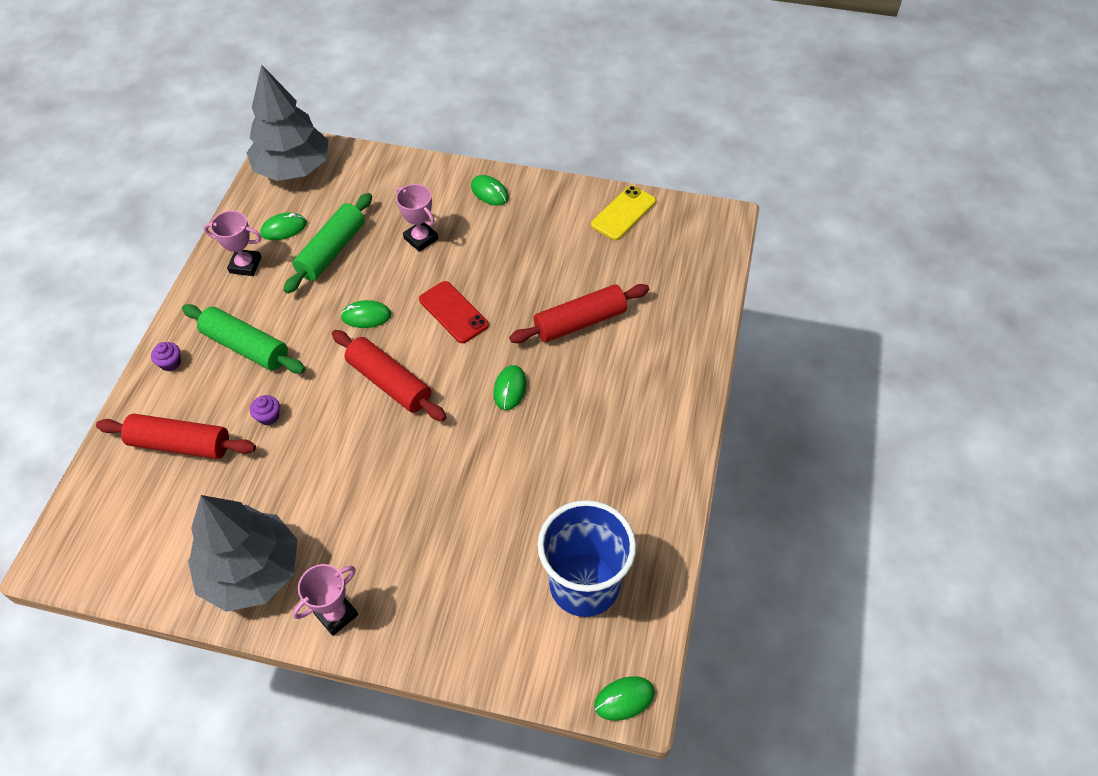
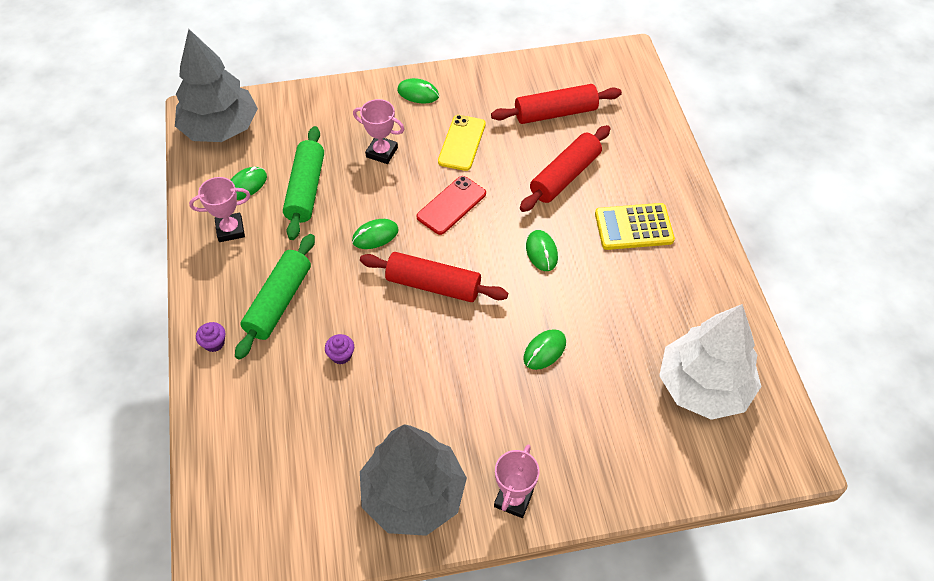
camera: 25 degrees left, 0 degrees up
red rolling pin [96,414,256,459] -> red rolling pin moved to [491,84,622,124]
green rolling pin [182,304,305,374] -> green rolling pin turned 75 degrees counterclockwise [235,234,315,360]
red phone [419,281,489,343] -> red phone turned 75 degrees counterclockwise [417,176,486,235]
blue cup [538,500,636,617] -> white tree [659,304,761,420]
yellow phone [591,186,656,240] -> yellow phone moved to [438,115,486,171]
green mouse [594,676,655,721] -> green mouse moved to [523,329,566,370]
none -> yellow calculator [595,203,675,250]

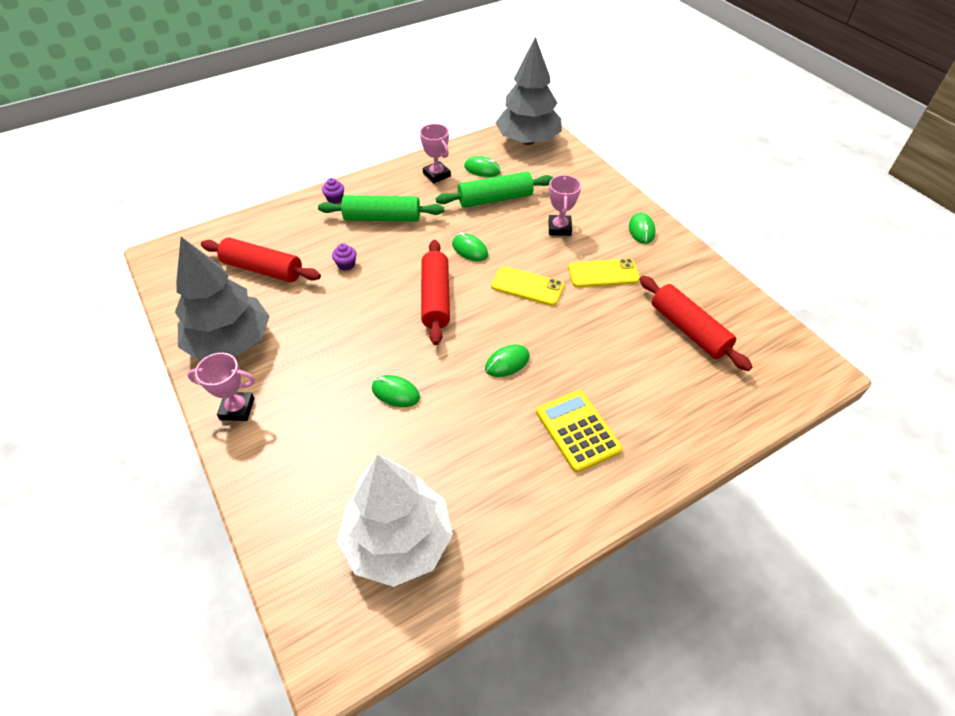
camera: 70 degrees right, 5 degrees down
red phone [417,176,486,235] -> yellow phone [491,266,564,306]
red rolling pin [520,125,610,212] -> red rolling pin moved to [201,238,321,282]

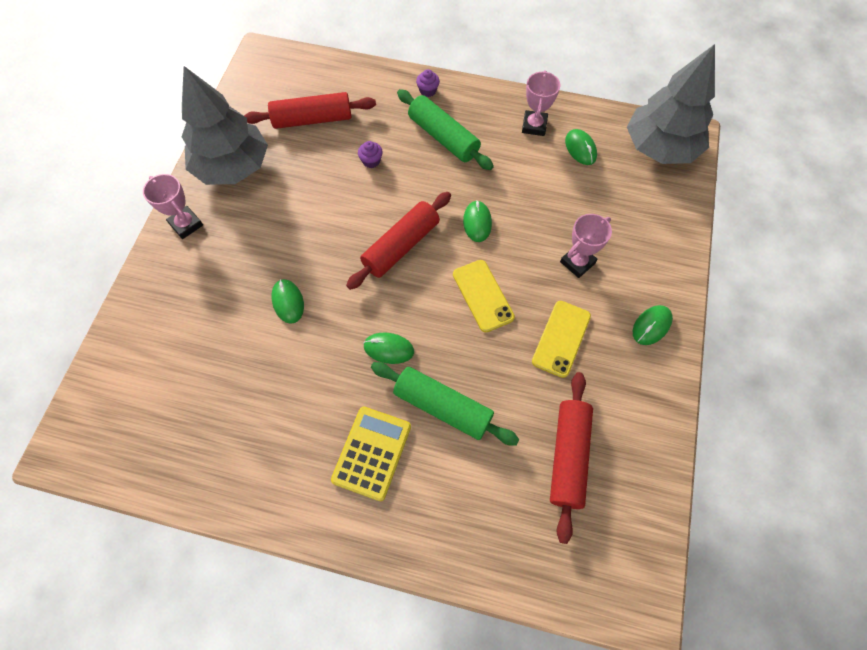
camera: 45 degrees right, 15 degrees up
red rolling pin [201,238,321,282] -> red rolling pin turned 75 degrees counterclockwise [244,92,376,129]
white tree [337,454,453,587] -> none
green rolling pin [436,171,553,208] -> green rolling pin moved to [371,362,520,446]
yellow phone [568,258,640,287] -> yellow phone turned 75 degrees clockwise [532,301,591,378]

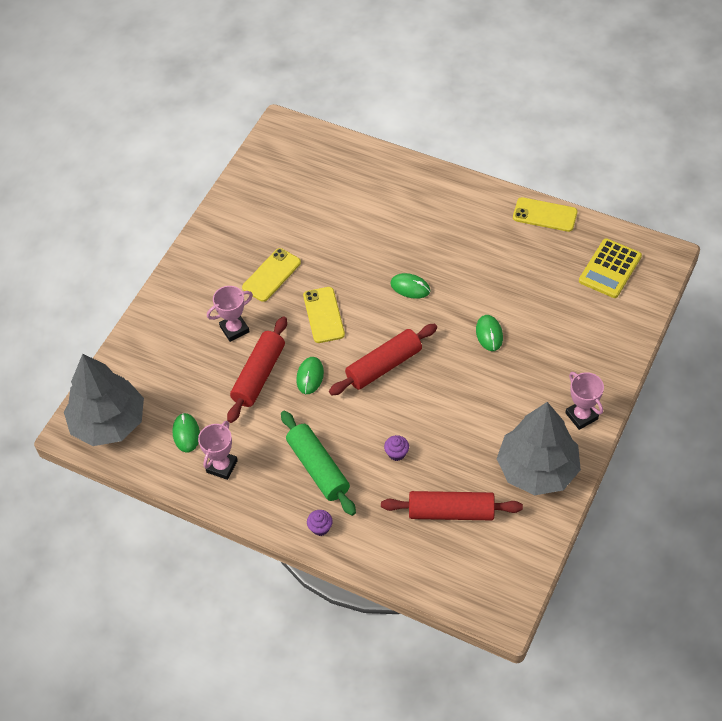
camera: 165 degrees left, 10 degrees down
yellow calculator [331,407,411,501] -> yellow calculator moved to [579,238,642,298]
green rolling pin [371,362,520,446] -> none
red rolling pin [550,372,593,544] -> red rolling pin moved to [227,316,287,423]
green mouse [633,305,673,345] -> none
none -> yellow phone [513,197,578,232]

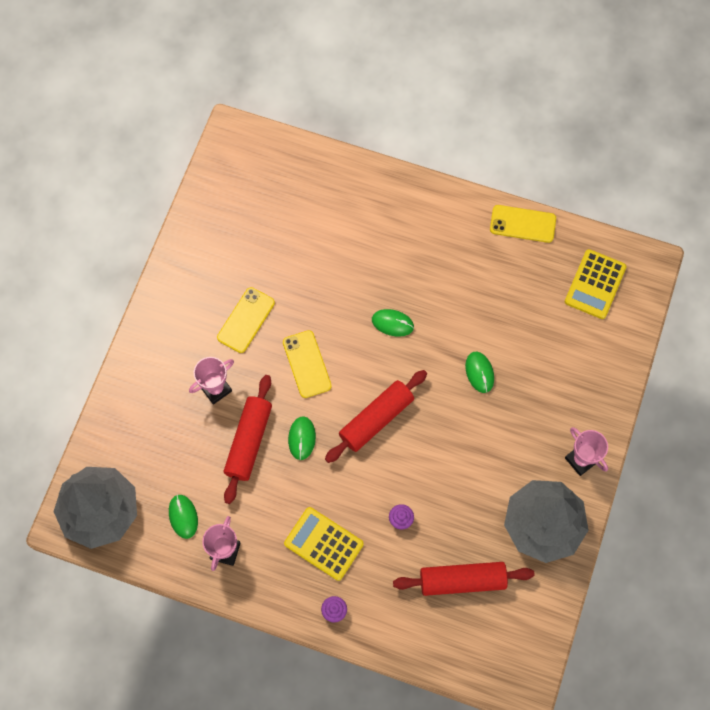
camera: 10 degrees left, 15 degrees up
green rolling pin [281,411,356,516] -> yellow calculator [284,507,364,581]

